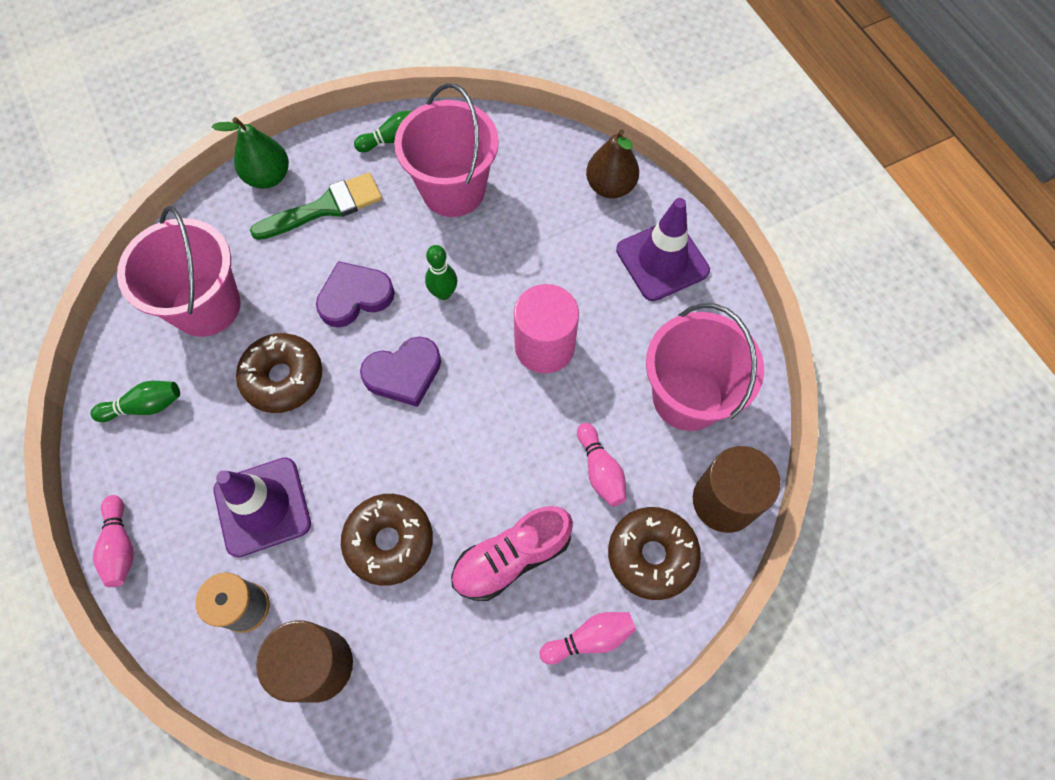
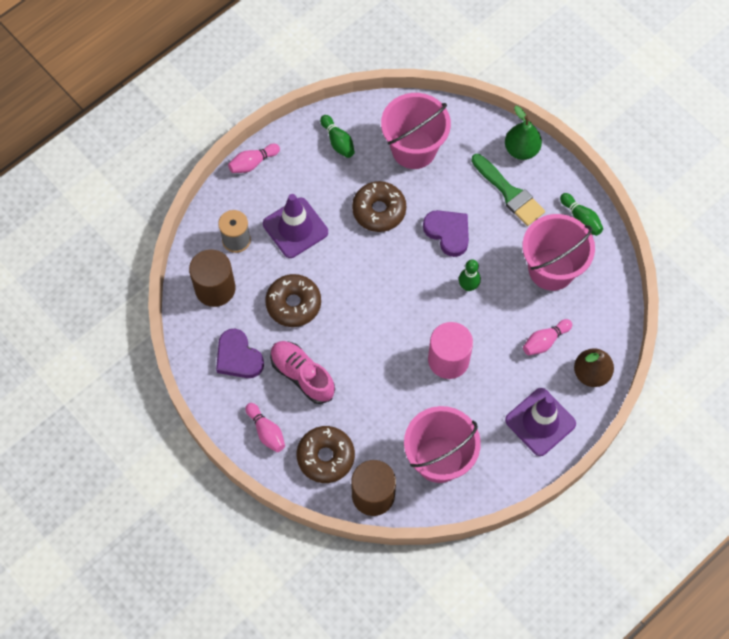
camera: 75 degrees right, 0 degrees up
purple heart [360,336,441,407] -> purple heart moved to [216,329,264,378]
pink bowling pin [577,423,626,507] -> pink bowling pin moved to [523,319,572,355]

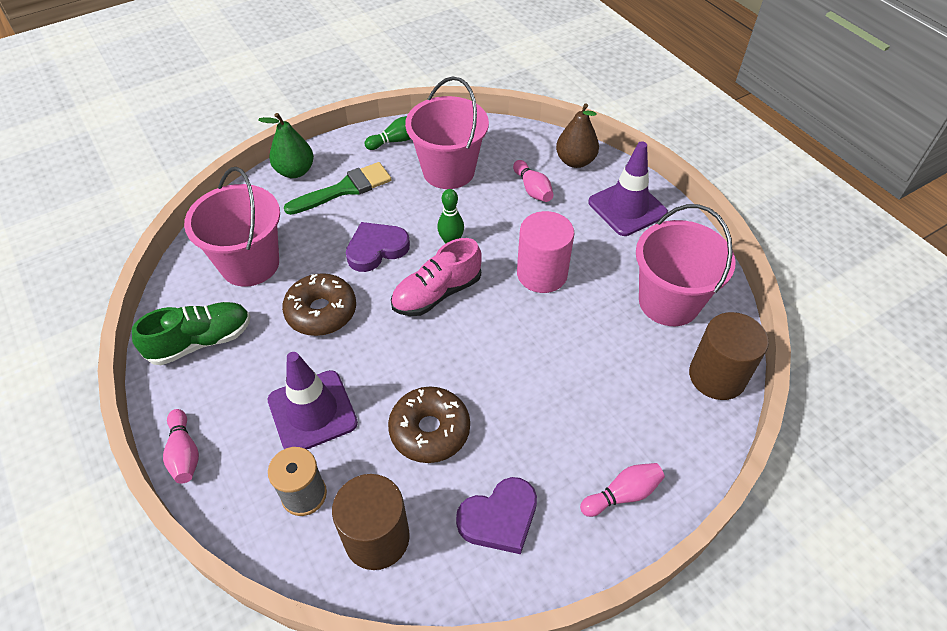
camera: 80 degrees left, 15 degrees down
pink shoe [270,341,335,404] -> pink shoe moved to [391,238,482,316]
brown donut [297,426,355,483] -> none
green bowling pin [320,115,355,158] -> green shoe [132,302,251,365]

